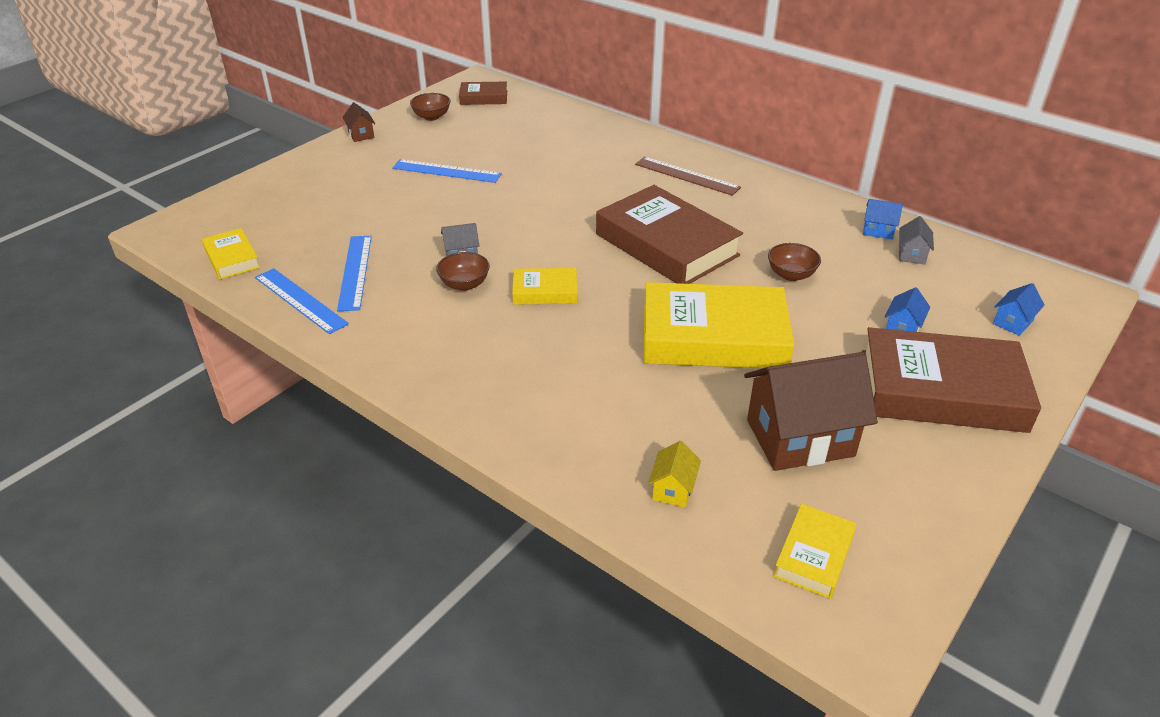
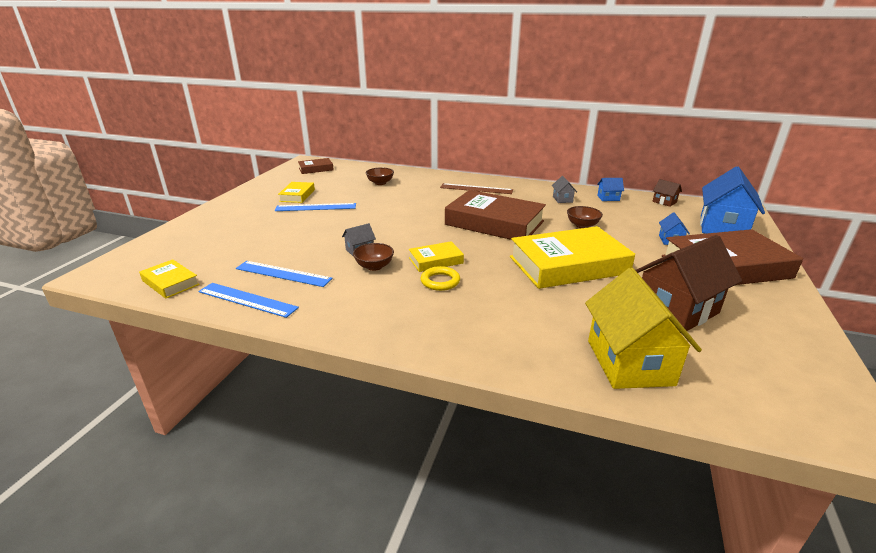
camera: 20 degrees left, 10 degrees down
blue ruler [337,236,372,311] -> blue ruler turned 45 degrees counterclockwise [236,261,333,287]
brown house [342,103,375,142] -> brown house moved to [652,179,682,207]
brown bowl [410,93,450,121] -> brown bowl moved to [366,167,394,185]
yellow house [648,441,701,507] -> yellow house [585,268,702,389], size x2.28
yellow book [773,504,856,599] -> yellow book moved to [278,182,315,203]
grey house [899,216,934,265] -> grey house moved to [552,176,577,203]
blue house [993,283,1045,336] -> blue house [700,166,765,234], size x2.28
none -> yellow ring [421,266,460,291]

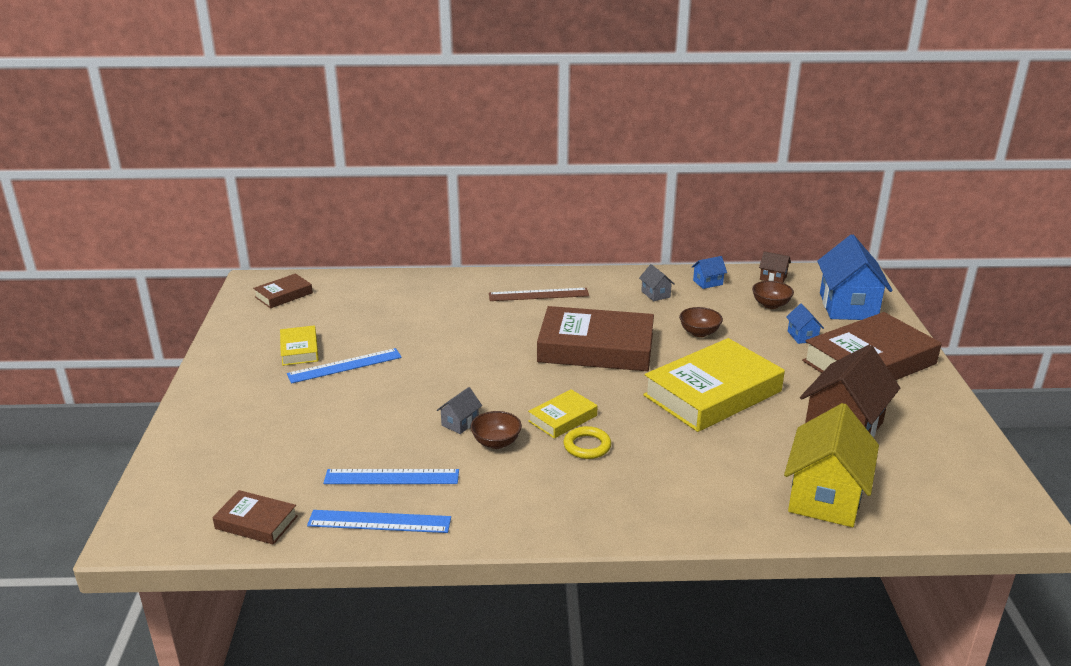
camera: 20 degrees left, 0 degrees up
yellow book [139,259,200,298] -> brown book [212,490,298,545]
brown bowl [366,167,394,185] -> brown bowl moved to [752,281,794,309]
yellow house [585,268,702,389] -> yellow house turned 45 degrees clockwise [784,403,879,527]

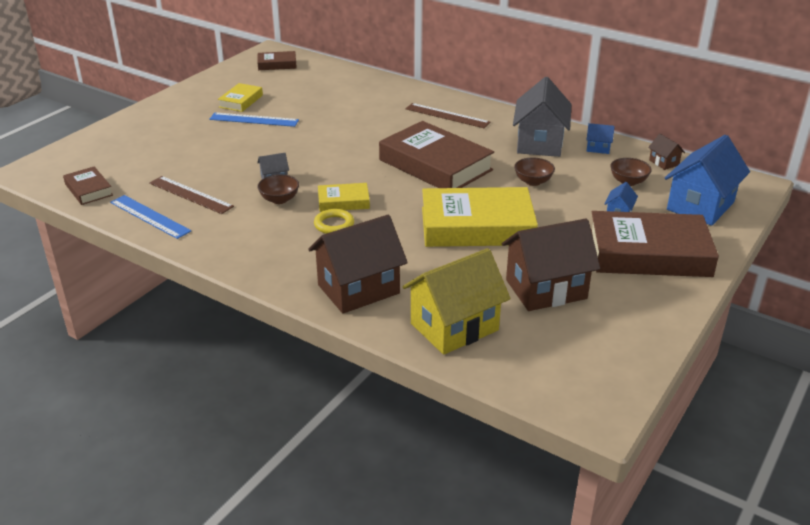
camera: 35 degrees right, 5 degrees up
blue ruler [324,469,459,484] -> brown ruler [149,176,234,214]
grey house [639,264,675,301] -> grey house [513,77,572,157], size x2.28
none -> brown house [308,215,408,314]

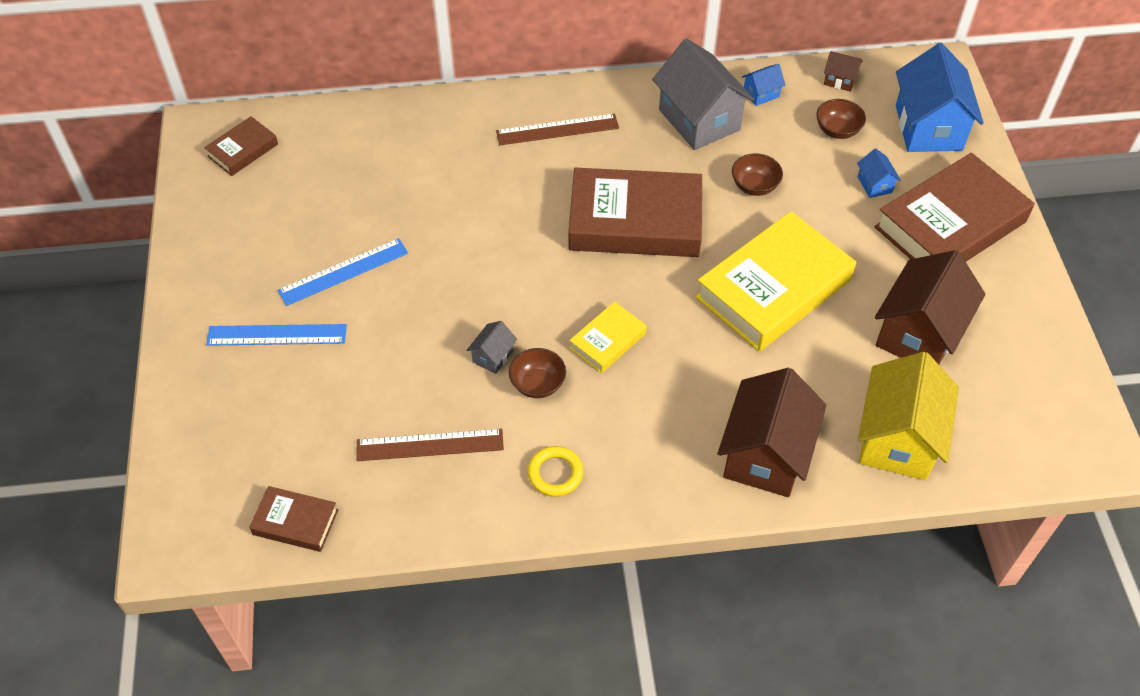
camera: 40 degrees left, 20 degrees up
blue ruler [110,195,191,239] -> blue ruler moved to [206,324,347,346]
yellow book [218,83,263,112] -> none
yellow ring [314,209,354,234] -> yellow ring moved to [528,446,583,497]

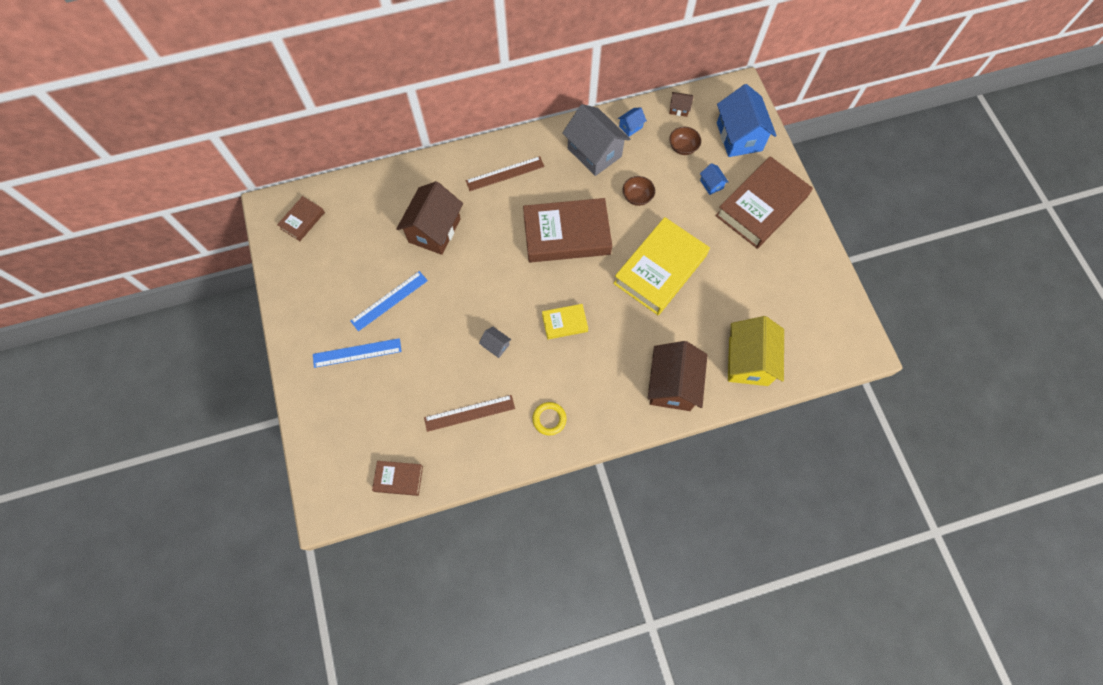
camera: 10 degrees left, 15 degrees up
grey house [467,321,517,374] -> grey house turned 75 degrees counterclockwise [479,327,511,358]
brown bowl [509,348,566,398] -> none
yellow book [569,301,647,373] -> yellow book turned 45 degrees clockwise [542,304,588,339]
brown house [875,250,985,364] -> brown house moved to [396,181,463,255]

